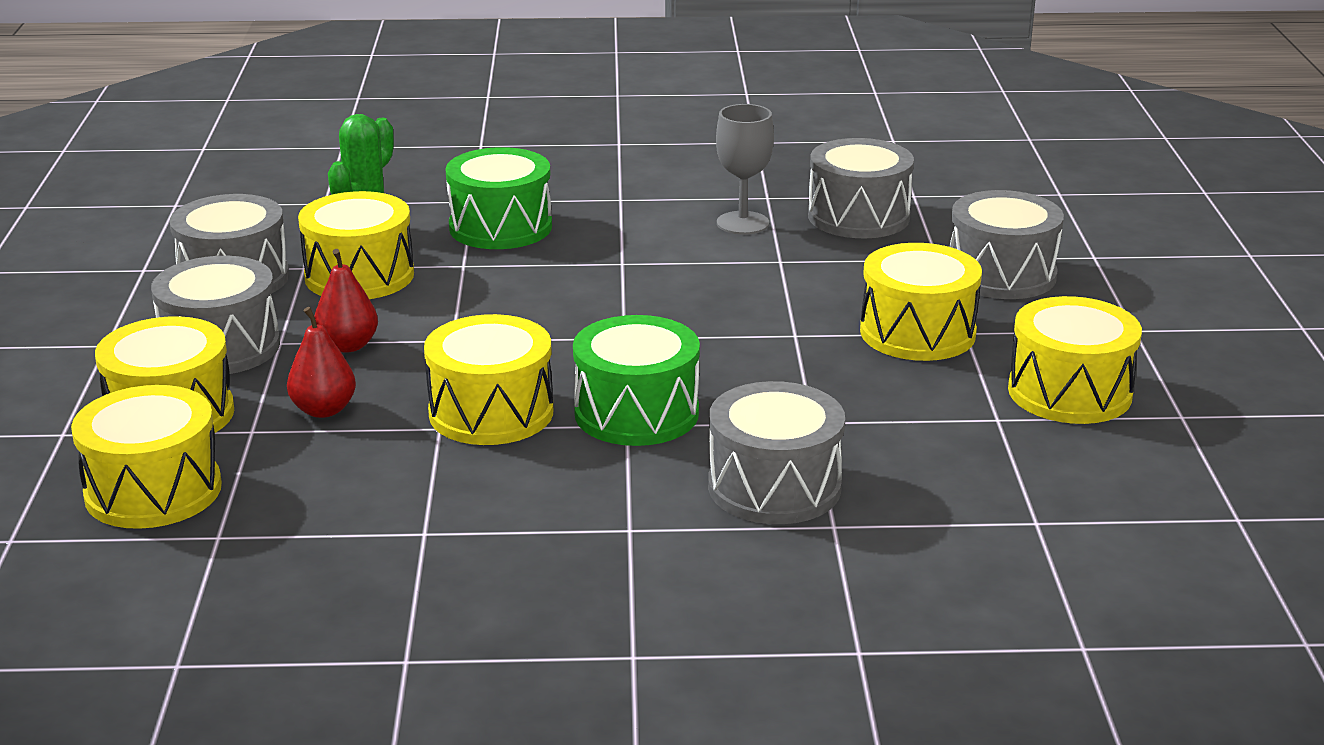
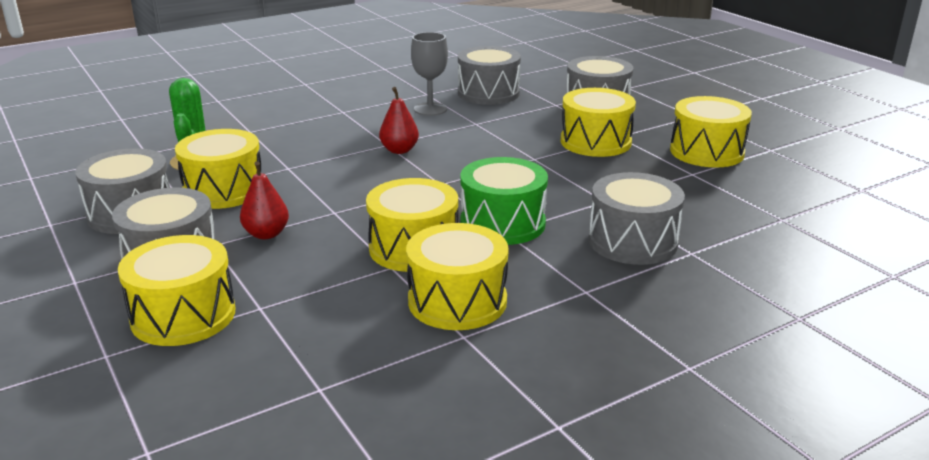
camera: 30 degrees left, 0 degrees up
yellow drum [71,385,222,529] -> yellow drum moved to [406,223,509,330]
red pear [287,307,356,418] -> red pear moved to [379,87,419,154]
green drum [446,147,552,249] -> none

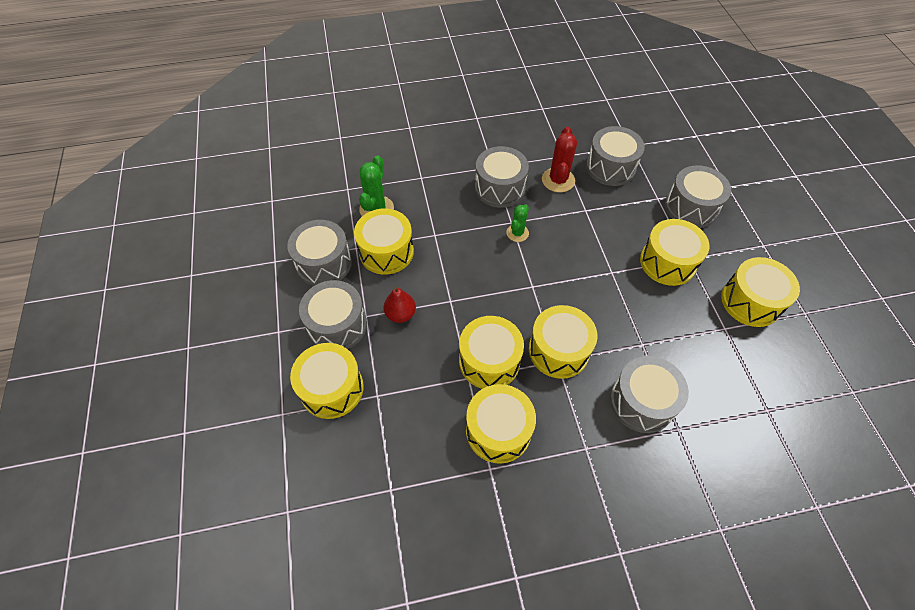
camera: 20 degrees right, 30 degrees up
red pear [379,87,419,154] -> green cactus [506,205,529,242]
grey goblet [411,32,448,116] -> red cactus [542,127,577,192]
green drum [460,157,548,245] -> yellow drum [529,305,597,379]
none -> grey drum [475,146,529,208]

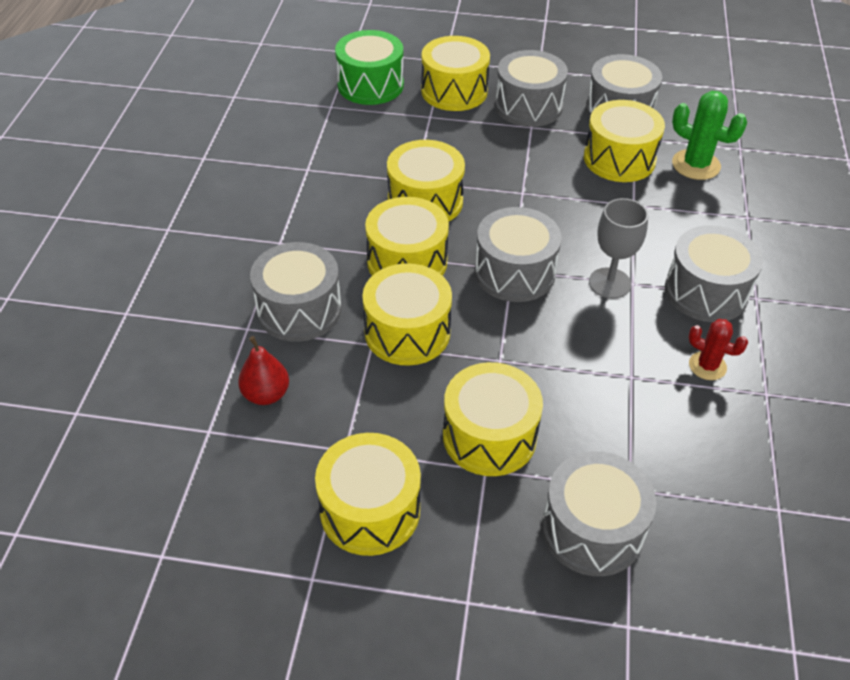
camera: 110 degrees right, 10 degrees down
red pear [384,286,416,323] -> red pear moved to [238,336,289,405]
yellow drum [466,384,536,464] -> yellow drum moved to [362,263,452,366]
green cactus [506,205,529,242] -> grey goblet [589,198,648,299]
red cactus [542,127,577,192] -> red cactus [688,319,748,380], size x0.64
grey drum [586,126,645,186] -> grey drum moved to [475,207,562,302]
none -> green drum [335,30,404,105]

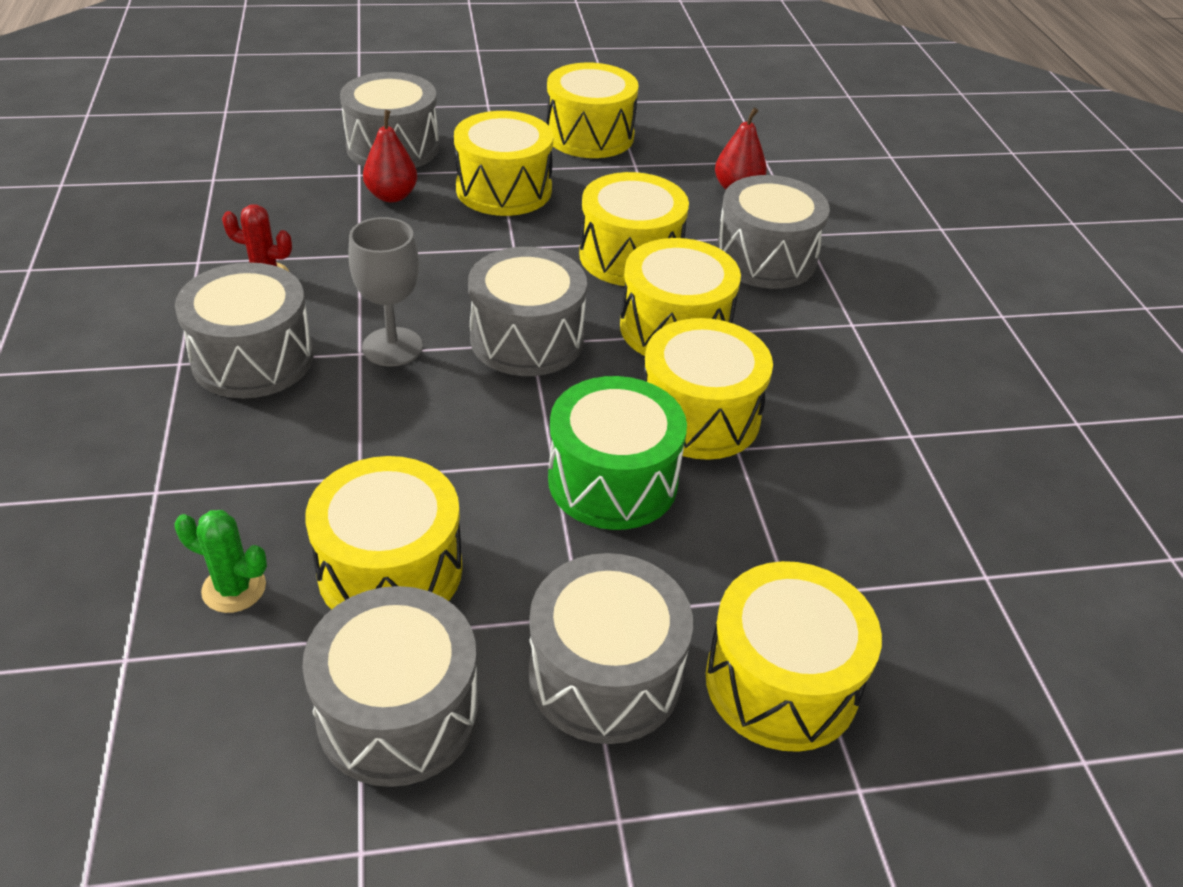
camera: 160 degrees right, 5 degrees down
green drum [335,30,404,105] -> green drum moved to [548,376,687,530]
green cactus [672,91,747,180] -> green cactus [175,510,267,613], size x0.64
none -> red pear [363,110,417,202]

